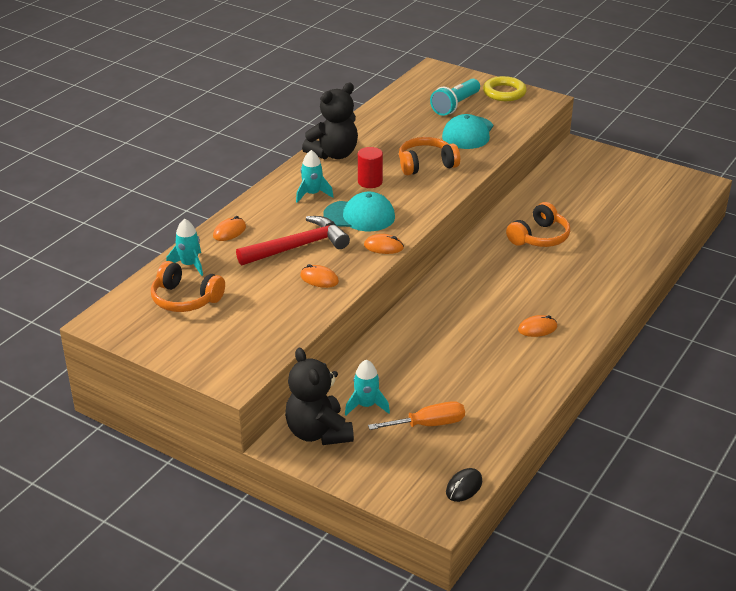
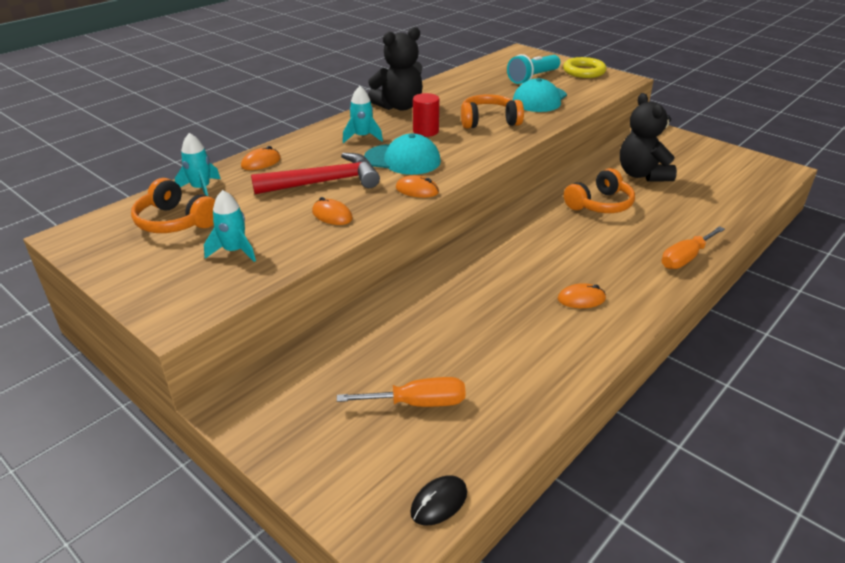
camera: 10 degrees right, 0 degrees up
black teddy bear [285,348,354,445] -> black teddy bear moved to [620,93,677,182]
turquoise rocket [345,360,390,416] -> turquoise rocket moved to [204,190,256,262]
none -> orange screwdriver [662,226,725,269]

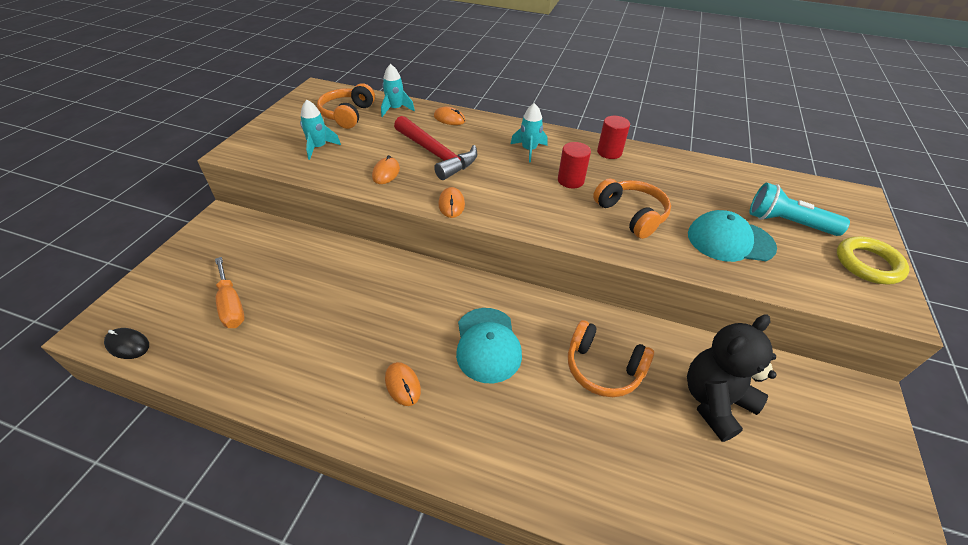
camera: 65 degrees right, 10 degrees up
turquoise cap [364,134,441,175] -> turquoise cap moved to [456,308,522,383]
black teddy bear [368,27,423,111] -> red cylinder [597,116,630,159]
orange screwdriver [662,226,725,269] -> none

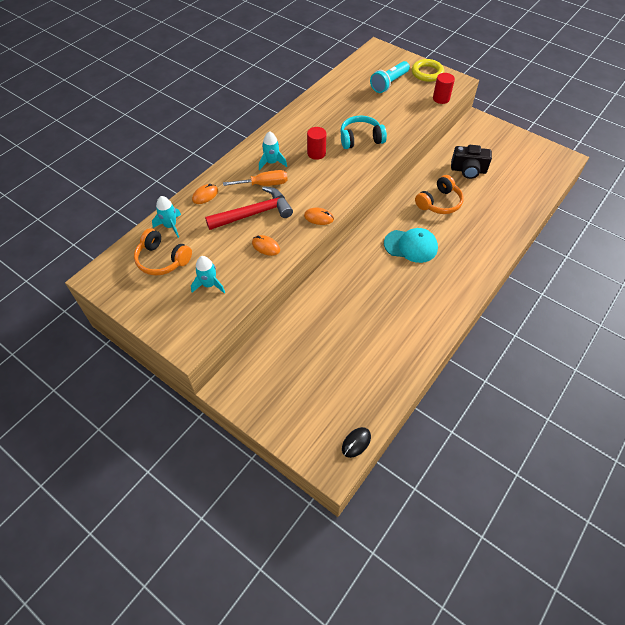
camera: 70 degrees left, 10 degrees up
orange screwdriver [215,257,245,328] -> orange screwdriver moved to [223,170,287,186]
orange mouse [385,362,421,406] -> none
orange headphones [593,179,671,239] -> turquoise headphones [340,116,387,149]
red cylinder [597,116,630,159] -> red cylinder moved to [433,73,455,104]
black teddy bear [687,315,777,442] -> black camera [451,145,492,179]
turquoise cap [688,210,777,262] -> none

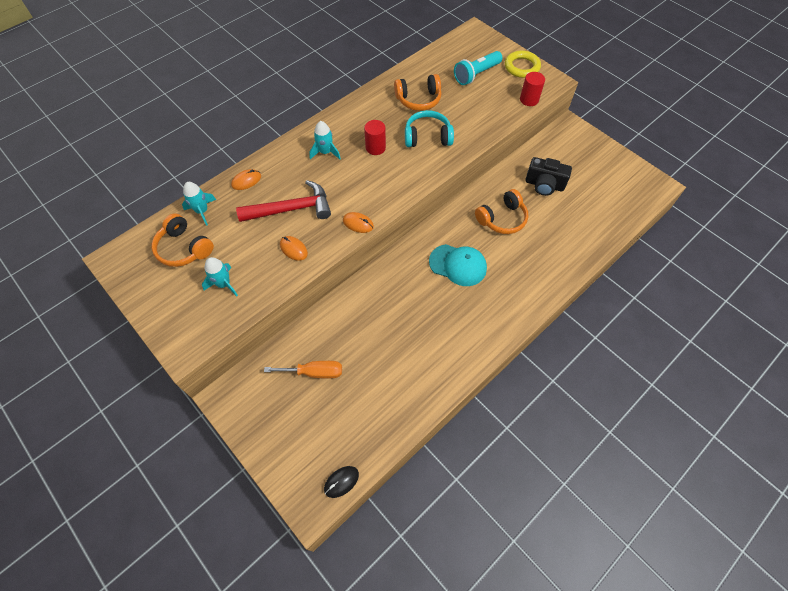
camera: 10 degrees right, 5 degrees up
orange screwdriver [223,170,287,186] -> orange screwdriver moved to [264,361,342,379]
none -> orange headphones [394,74,441,111]

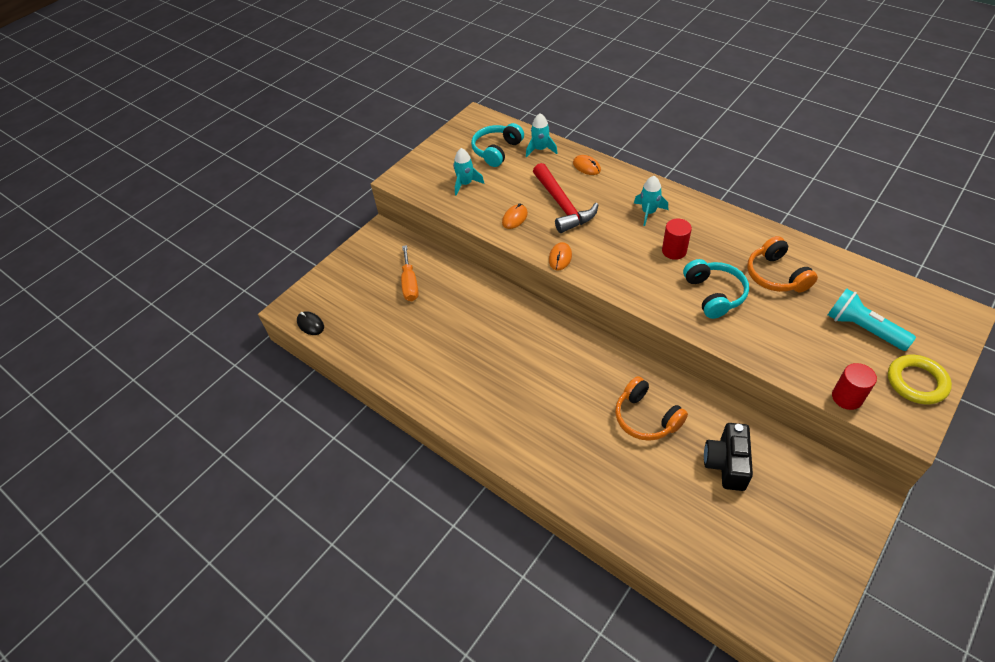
camera: 85 degrees right, 10 degrees down
orange headphones [152,213,214,267] -> turquoise headphones [471,123,524,167]
turquoise cap [429,244,487,286] -> none

